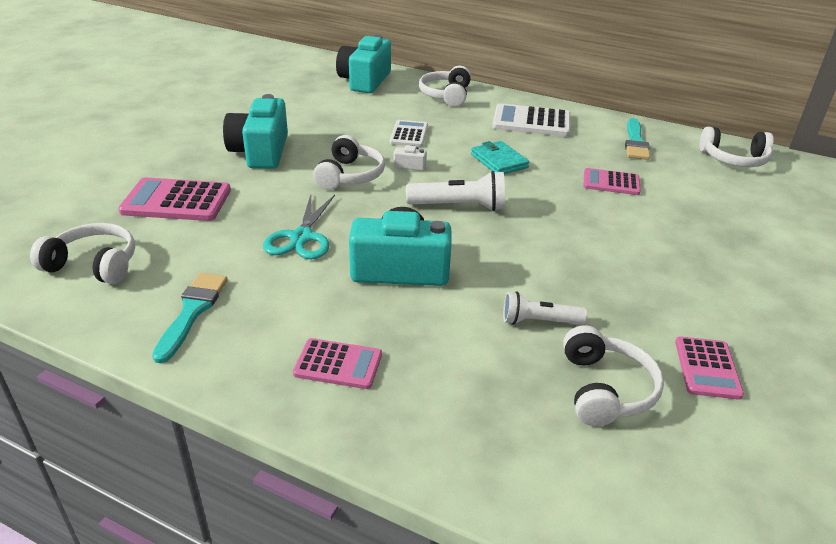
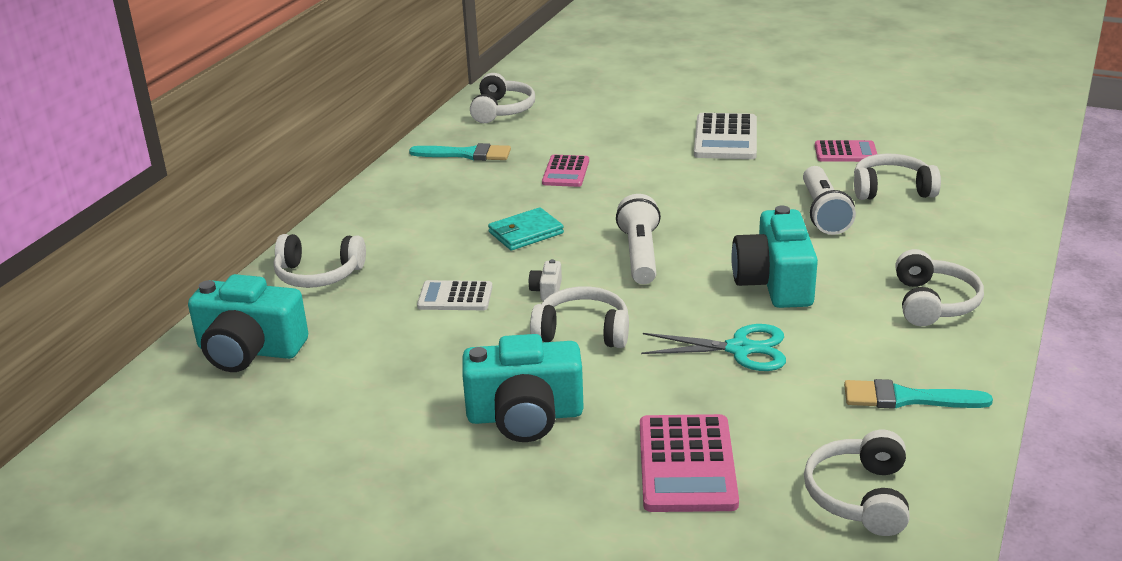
camera: 90 degrees left, 5 degrees down
pink calculator [293,338,382,389] -> white headphones [895,249,984,326]
white calculator [492,103,571,137] -> white calculator moved to [694,113,757,159]
white flashlight [503,291,588,325] -> white flashlight [803,166,856,235], size x1.50

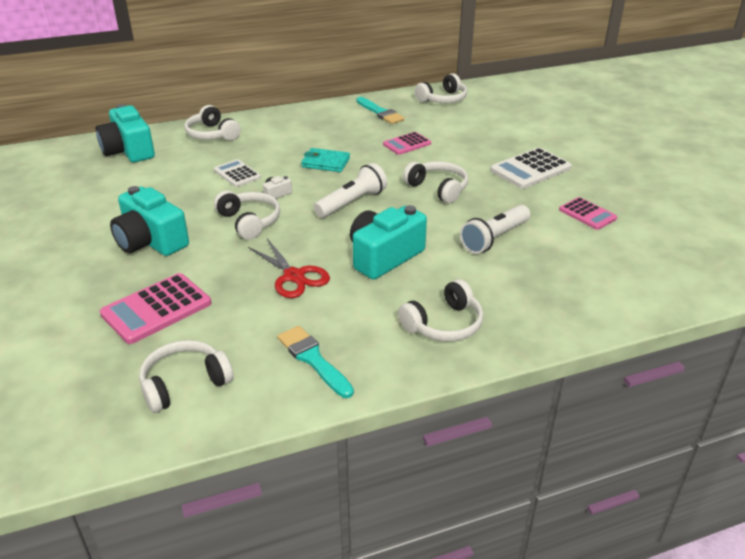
camera: 45 degrees right, 5 degrees up
turquoise scissors [641,324,786,371] -> red scissors [248,239,330,298]
white headphones [854,154,941,200] -> white headphones moved to [403,161,468,203]

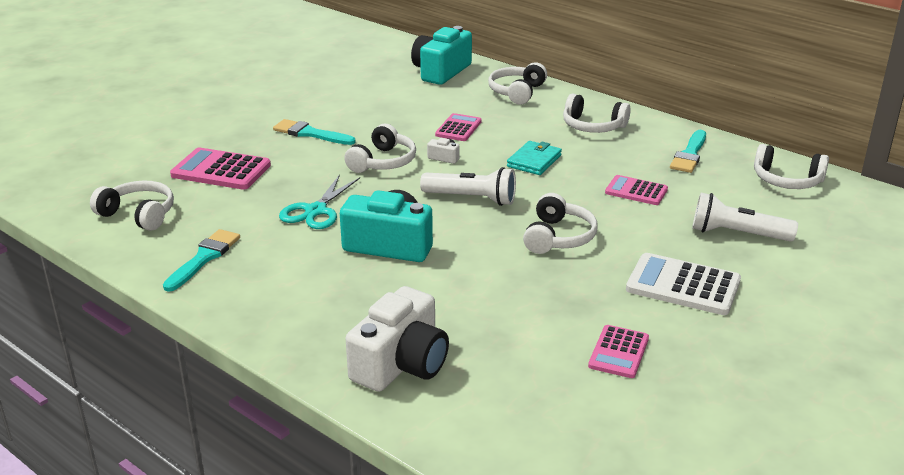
camera: 60 degrees right, 5 degrees down
turquoise camera [110,186,189,256] -> turquoise brush [273,119,356,145]
white calculator [214,159,261,187] -> pink calculator [435,113,482,141]
red scissors [248,239,330,298] -> turquoise scissors [279,174,360,229]
turquoise wallet [301,148,350,172] -> turquoise wallet turned 45 degrees clockwise [507,141,562,175]
white headphones [398,279,484,341] -> white headphones moved to [563,94,631,133]
white flashlight [460,205,530,254] -> white flashlight moved to [692,193,798,242]
none -> white camera [345,286,449,392]

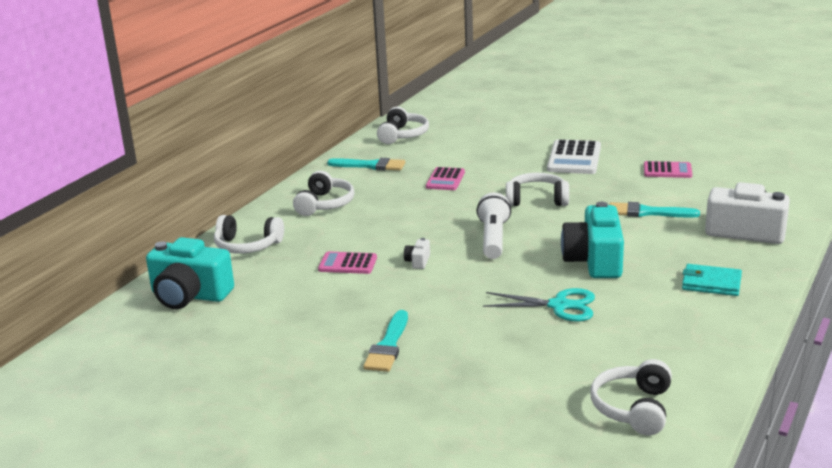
camera: 100 degrees left, 5 degrees down
turquoise brush [163,229,240,292] -> turquoise brush moved to [610,202,700,218]
pink calculator [170,148,271,190] -> none
white headphones [344,124,416,173] -> none
turquoise wallet [507,141,562,175] -> turquoise wallet moved to [682,264,742,296]
white flashlight [692,193,798,242] -> none

